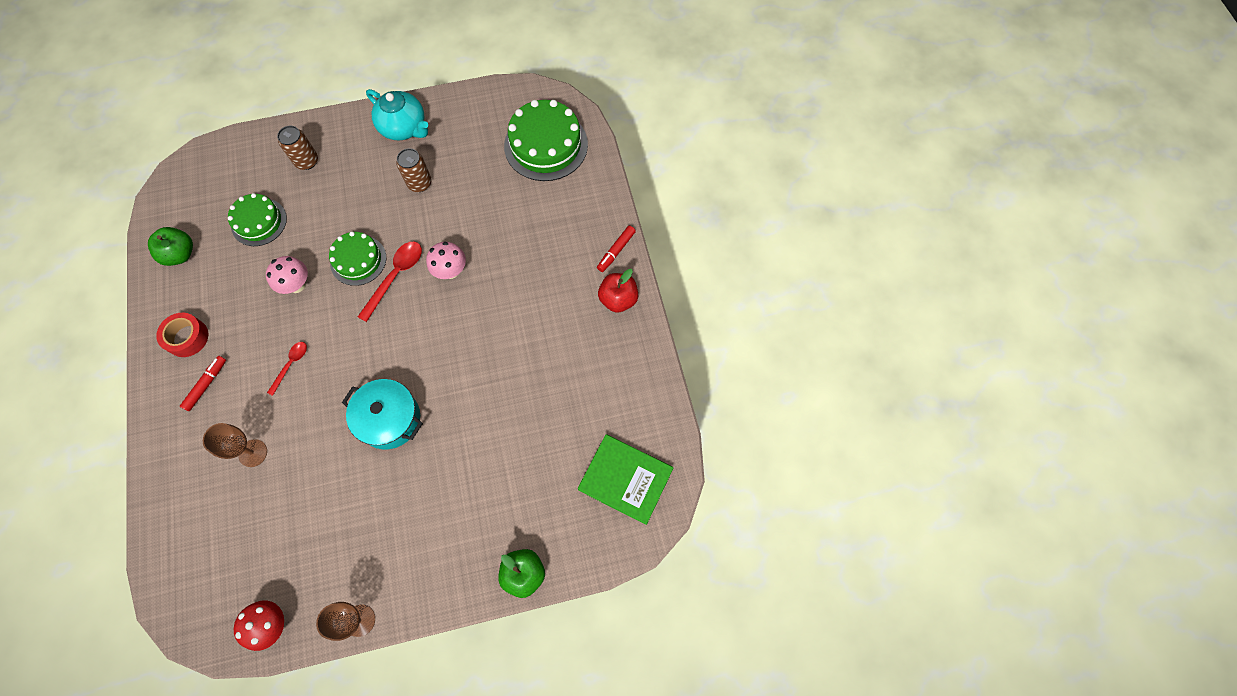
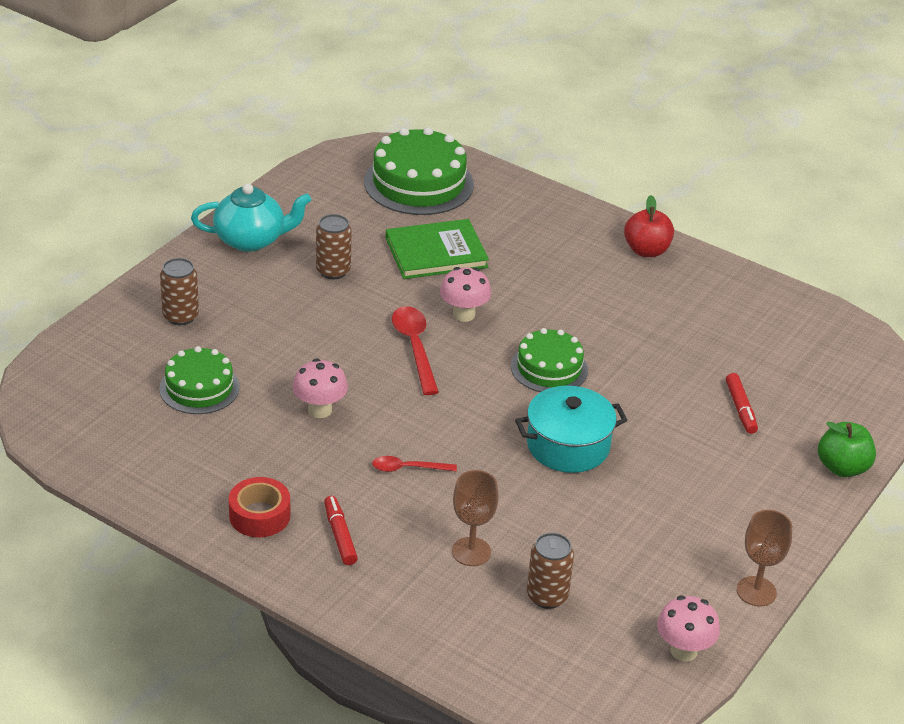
camera: 45 degrees left, 30 degrees down
green apple [148,227,193,266] -> none
red mushroom [234,600,284,651] -> pink mushroom [657,595,720,661]
red spoon [267,342,307,396] -> red spoon turned 75 degrees counterclockwise [372,456,457,472]
green cake [329,232,386,286] -> green cake moved to [511,328,588,392]
green book [578,434,673,525] -> green book moved to [385,219,489,279]
red marker [597,226,636,272] -> red marker moved to [726,373,758,434]
none -> brown can [527,533,574,609]

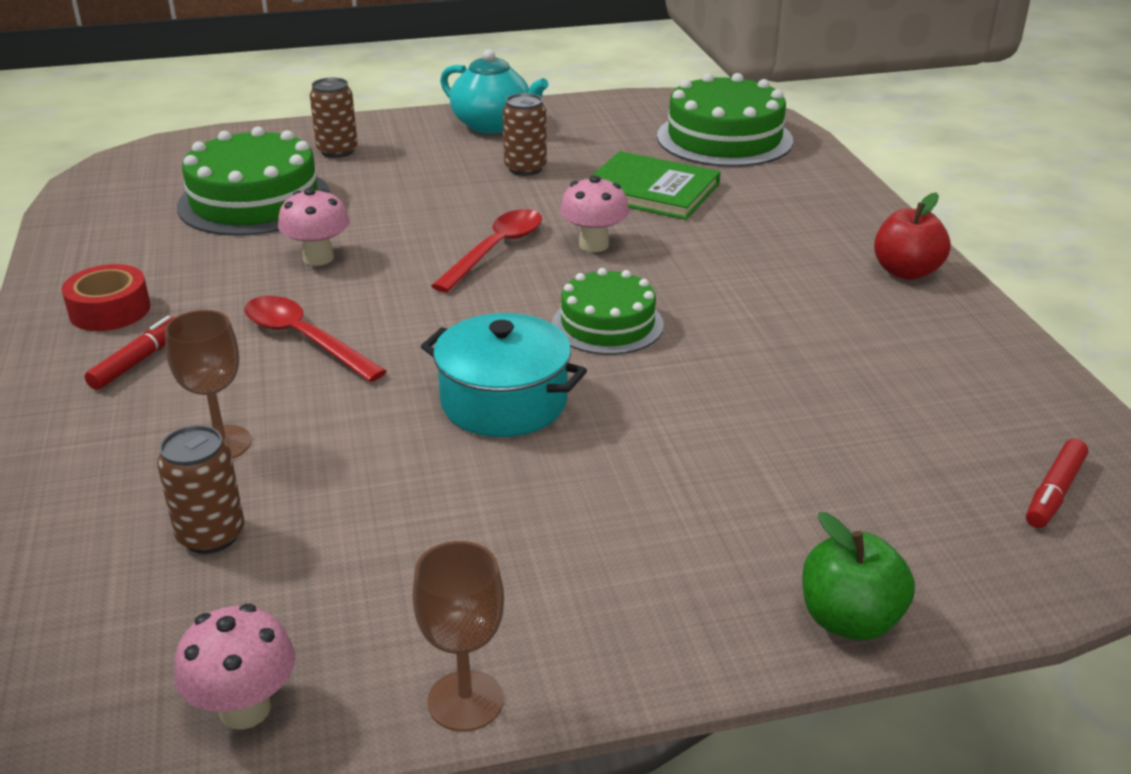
camera: 45 degrees right, 5 degrees down
green cake [159,346,240,414] -> green cake [177,127,331,236], size x1.61
red spoon [372,456,457,472] -> red spoon [245,296,387,382], size x1.66
red marker [726,373,758,434] -> red marker moved to [1026,439,1088,528]

